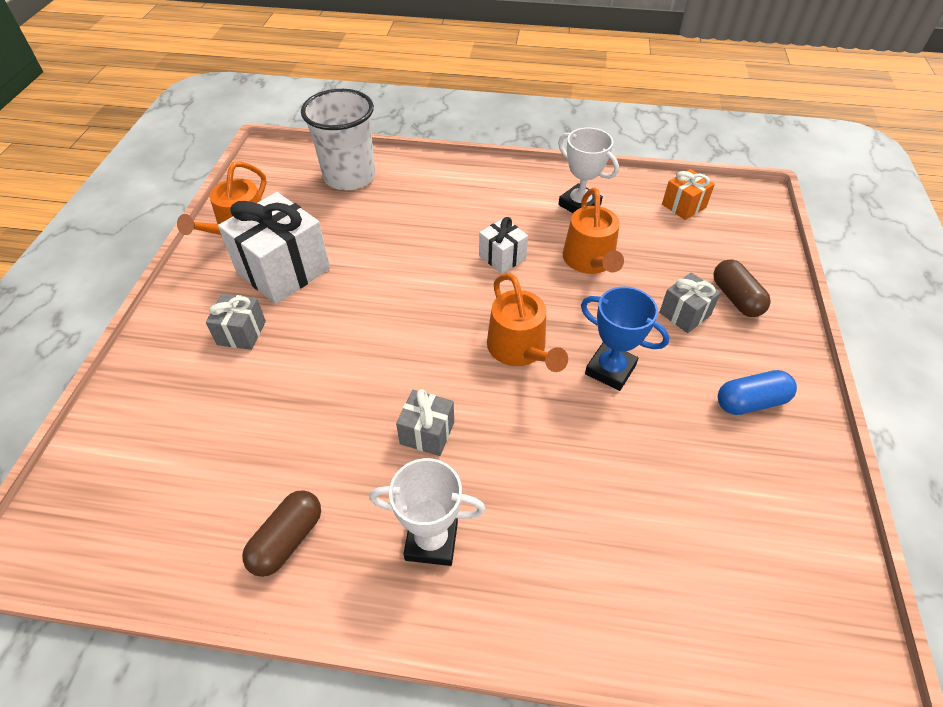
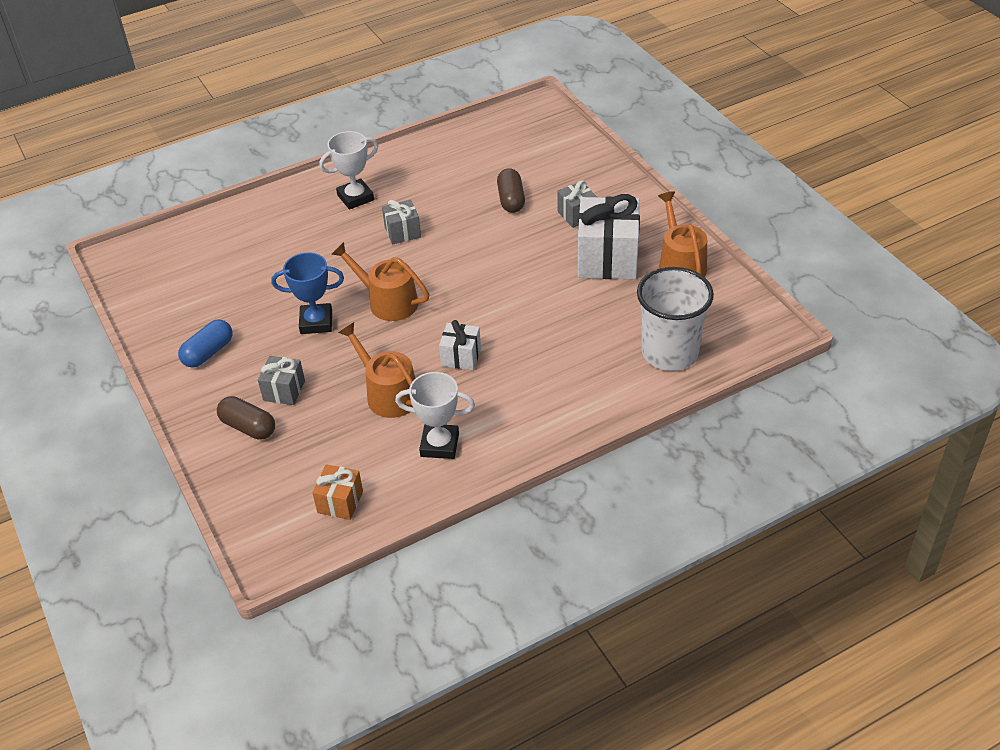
camera: 145 degrees right, 5 degrees down
brown capsule [242,490,321,577] -> brown capsule moved to [497,168,525,213]

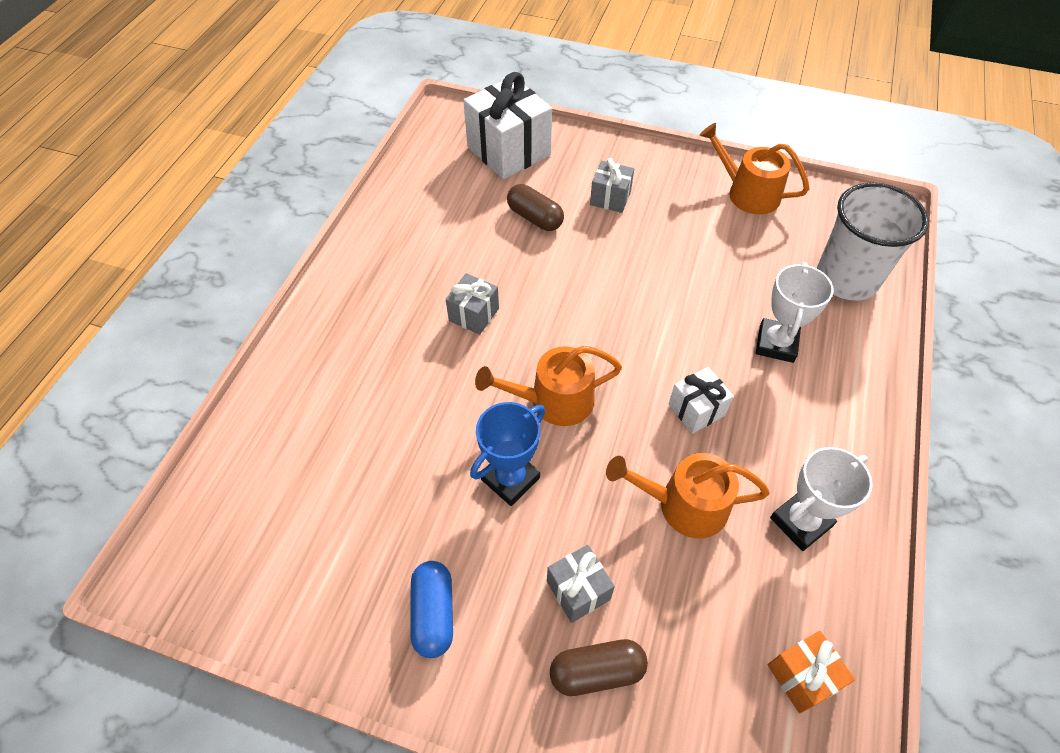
camera: 45 degrees left, 10 degrees up
white trophy [319,131,378,210] -> white trophy moved to [756,262,834,363]
white gift [578,194,640,279] -> white gift moved to [463,72,552,179]

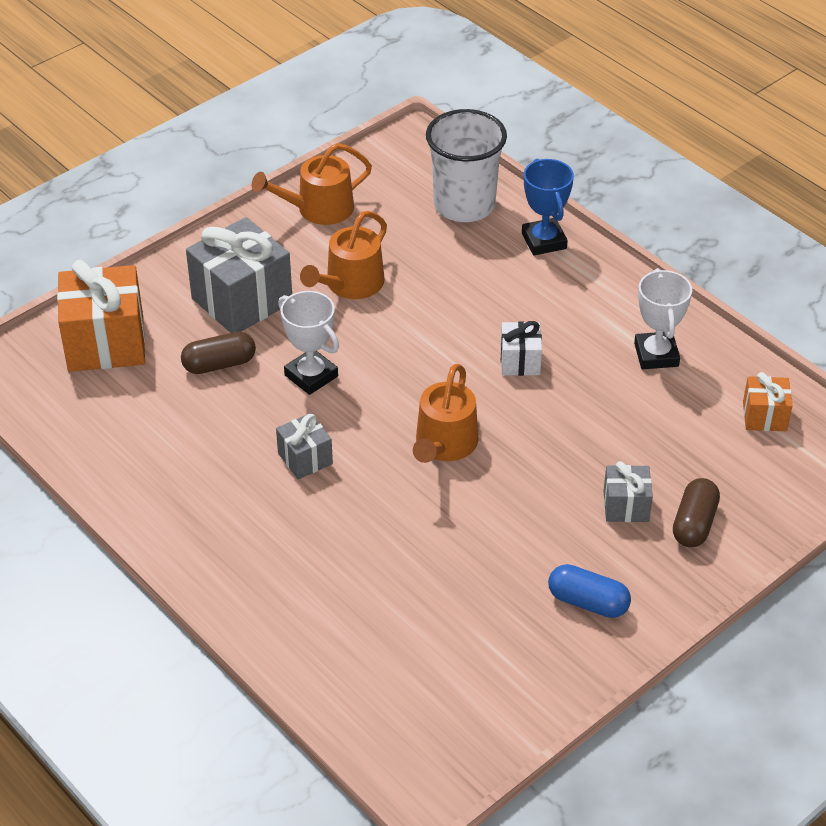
camera: 60 degrees left, 10 degrees down
white gift [463,72,552,179] -> orange gift [57,260,145,372]
blue trophy [470,402,545,506] -> blue trophy moved to [522,158,574,255]
grey gift [590,158,634,213] -> grey gift [186,217,292,333], size x1.93
orange watering can [606,453,770,539] -> orange watering can moved to [300,211,387,299]
white trophy [756,262,834,363] -> white trophy moved to [278,291,339,395]

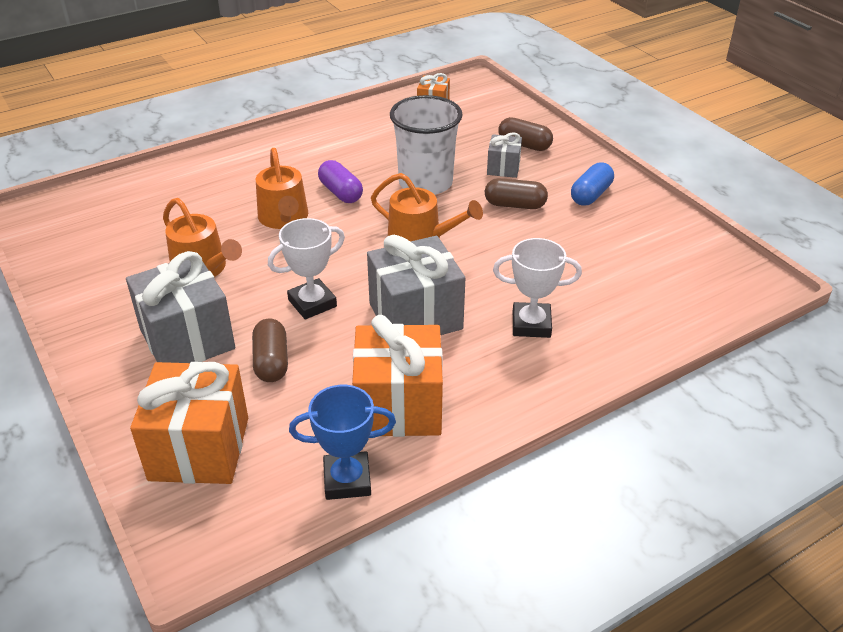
camera: 80 degrees left, 5 degrees down
orange watering can [252,143,372,225] -> orange watering can moved to [256,148,308,229]
grey gift [276,413,333,479] -> grey gift [367,235,465,335], size x1.93
white cup [426,109,507,222] -> white cup moved to [390,95,463,195]
white gift [500,321,542,376] -> purple capsule [318,160,363,203]
blue trophy [522,158,574,255] -> blue trophy moved to [289,385,396,500]
white trophy [634,268,692,369] -> white trophy moved to [493,238,582,338]
none -> orange gift [352,315,443,437]
none -> brown capsule [485,178,548,209]

